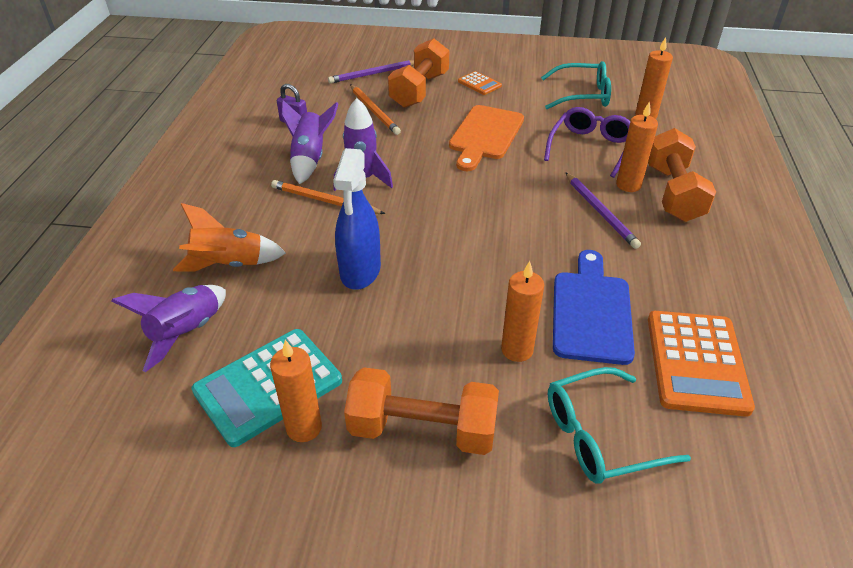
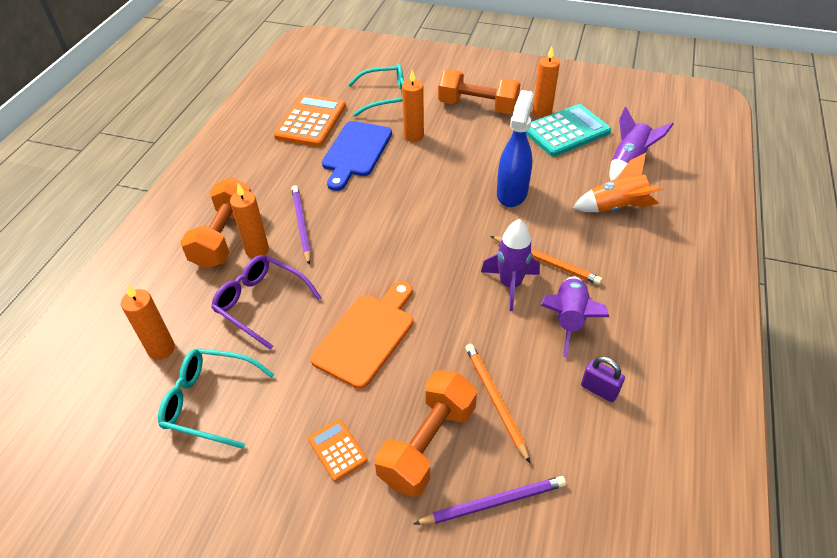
camera: 170 degrees left, 5 degrees up
purple glasses [544,107,630,178] -> purple glasses turned 90 degrees clockwise [211,255,322,350]

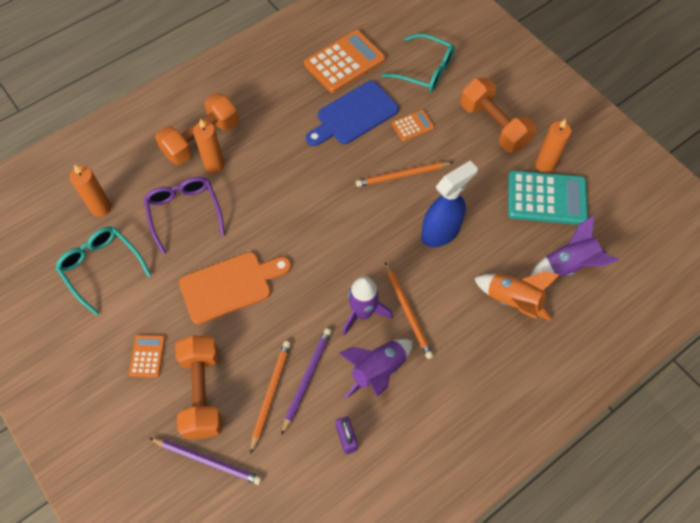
camera: 35 degrees right, 15 degrees up
purple pencil [291,185,311,265] -> purple pencil moved to [281,328,332,435]
orange dumbbell [375,370,477,497] -> orange dumbbell turned 75 degrees counterclockwise [175,335,222,439]
orange candle [402,70,424,142] -> orange calculator [392,110,435,141]
none -> orange pencil [356,162,454,187]

